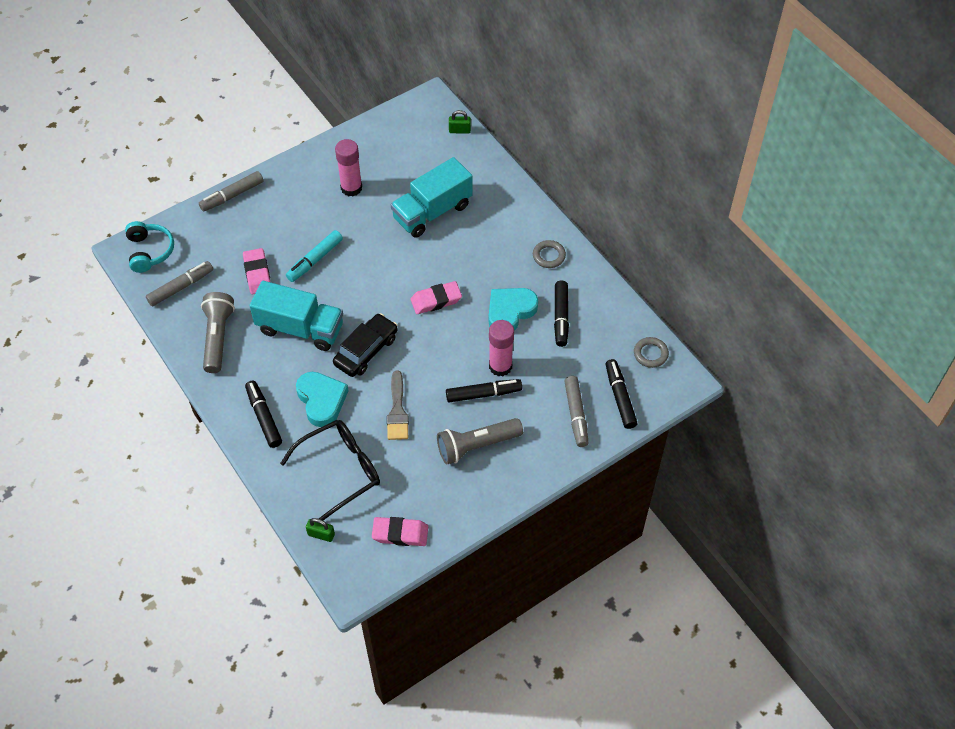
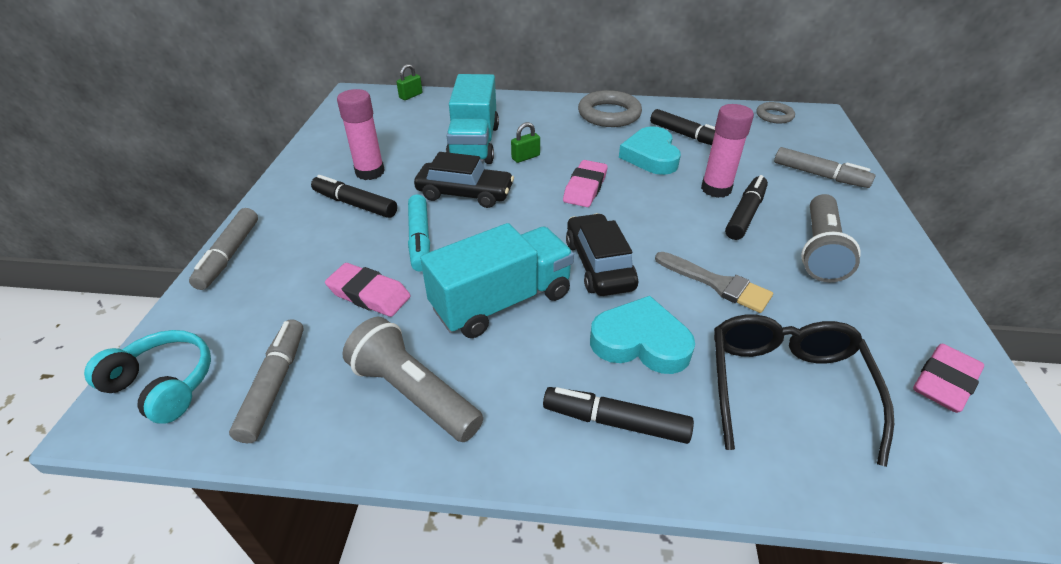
camera: 50 degrees left, 15 degrees down
green padlock [306,518,335,542] -> green padlock moved to [511,122,540,163]
grey ring [533,240,566,268] -> grey ring [578,90,642,127], size x1.73
black marker [606,359,638,429] -> black marker moved to [311,175,397,218]
none -> black car [414,152,514,208]

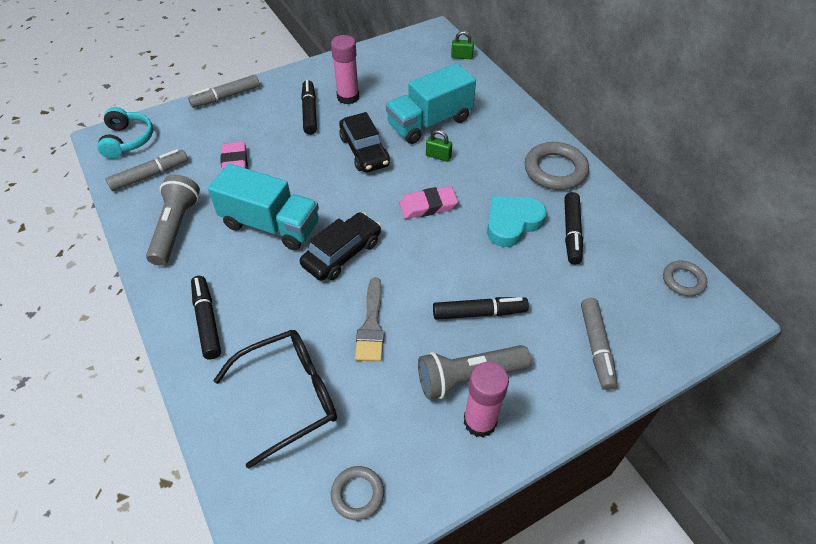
camera: 55 degrees right, 10 degrees up
turquoise marker [408,194,430,271] -> none
turquoise heart [590,296,695,374] -> none
pink glue stick [701,104,754,198] -> pink glue stick moved to [464,362,509,437]
pink eraser [913,344,984,413] -> grey ring [331,466,384,520]

